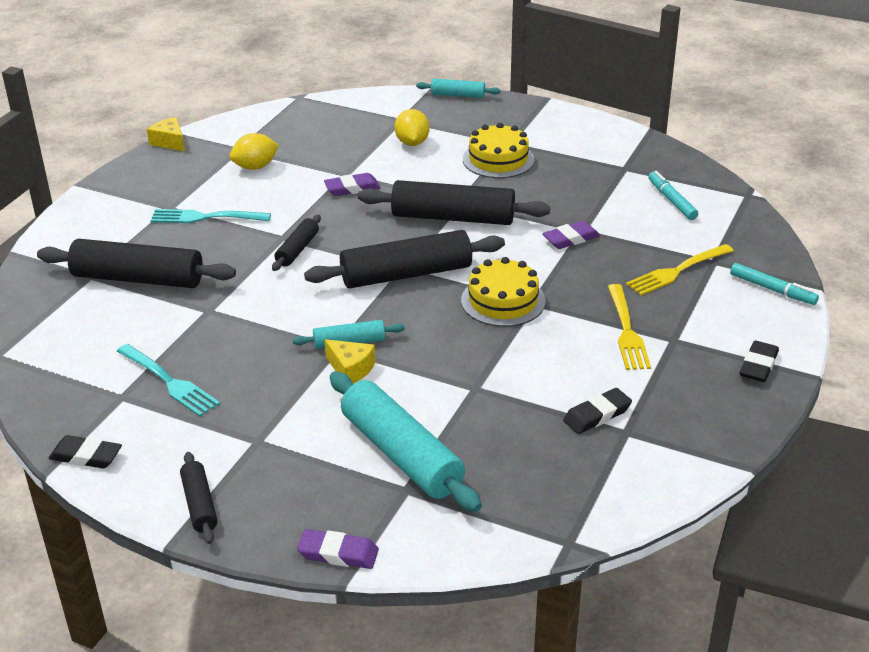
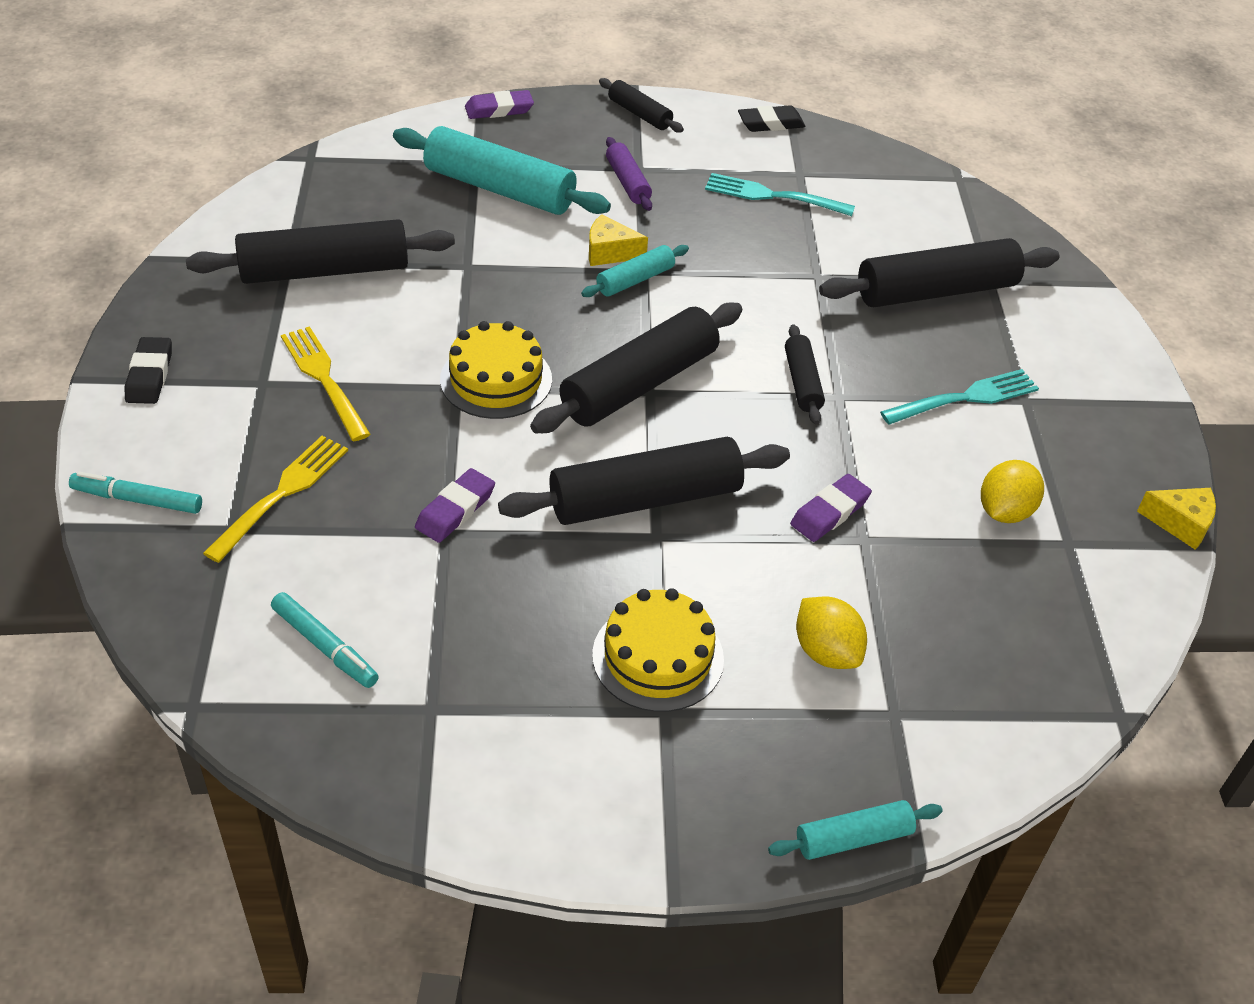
camera: 150 degrees right, 10 degrees up
black eraser [563,388,632,434] -> black rolling pin [186,219,455,284]
none -> purple rolling pin [606,137,652,211]

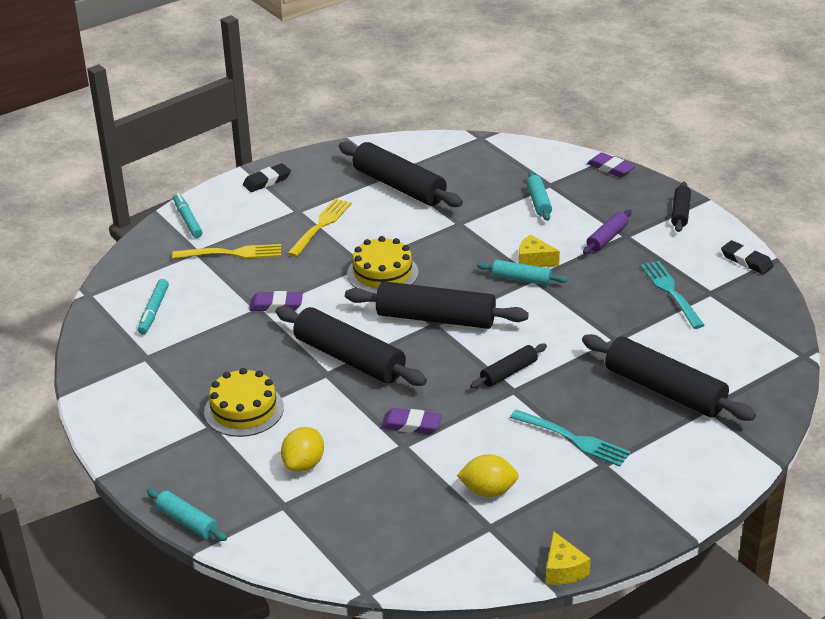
camera: 60 degrees right, 10 degrees down
turquoise rolling pin [393,126,611,215] -> turquoise rolling pin [526,171,552,221], size x0.51
yellow cheese [589,214,648,266] -> yellow cheese turned 45 degrees counterclockwise [518,234,560,267]

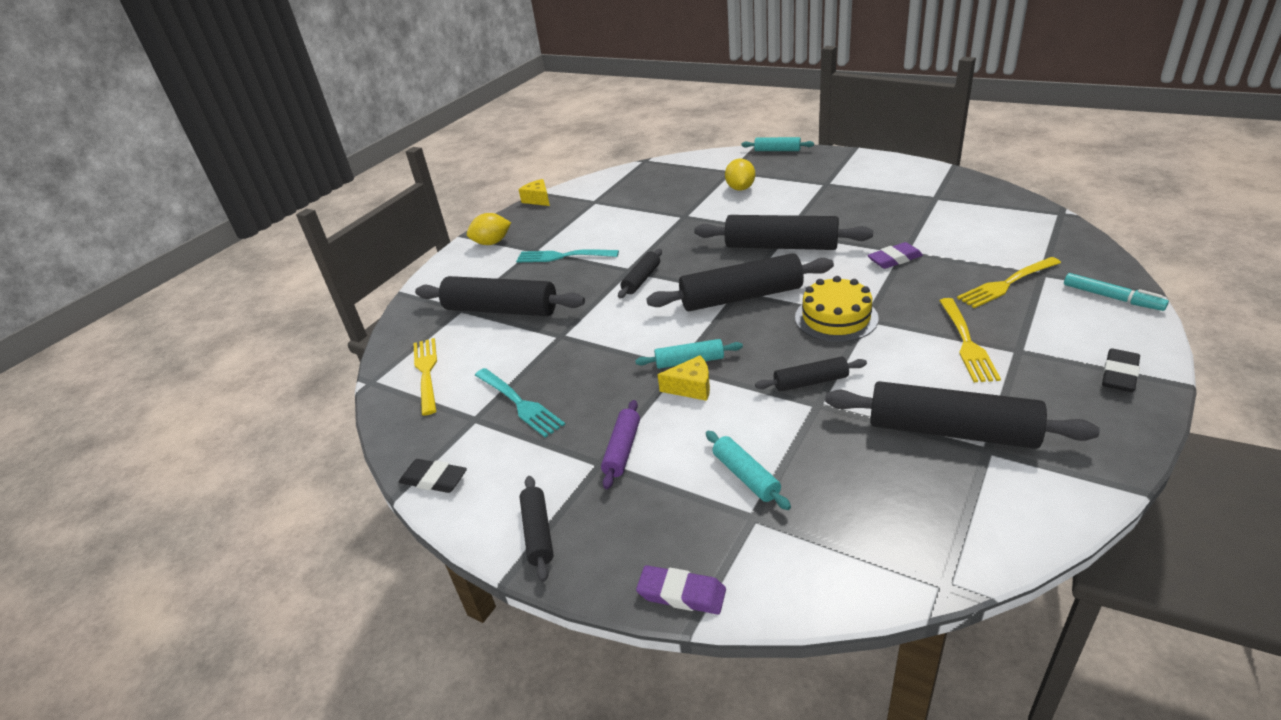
camera: 160 degrees right, 0 degrees up
turquoise marker [138,279,169,334] -> none
yellow cake [204,368,284,437] -> none
purple eraser [381,408,442,434] -> none
yellow lemon [457,454,519,497] -> yellow lemon moved to [467,213,511,245]
none -> yellow fork [413,338,437,416]
none -> black rolling pin [755,357,867,392]

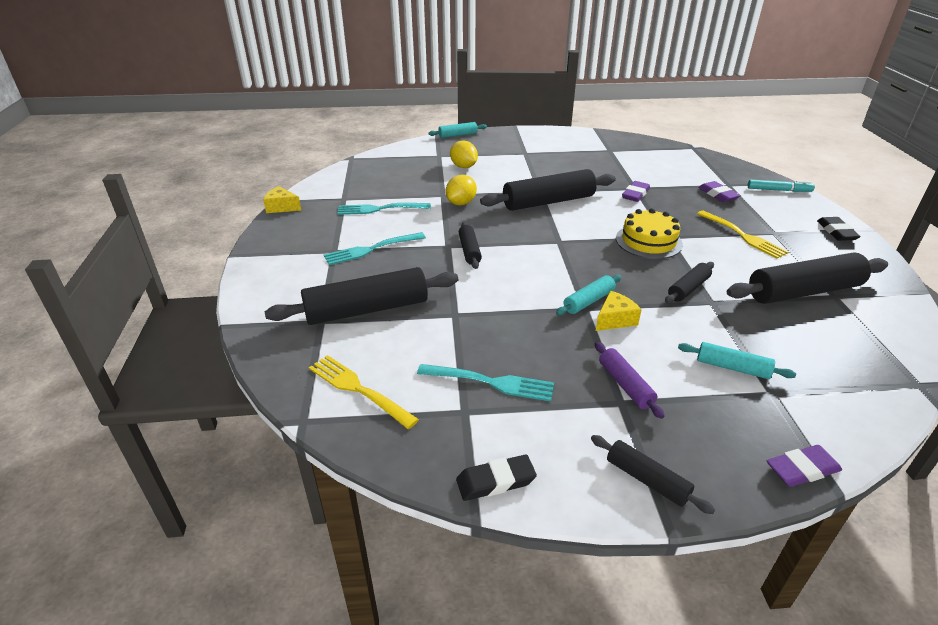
camera: 40 degrees left, 0 degrees up
yellow lemon [467,213,511,245] -> yellow lemon moved to [446,175,477,205]
black rolling pin [646,253,834,311] -> none
yellow fork [957,257,1061,308] -> purple eraser [698,181,741,202]
none -> turquoise fork [337,203,431,215]

